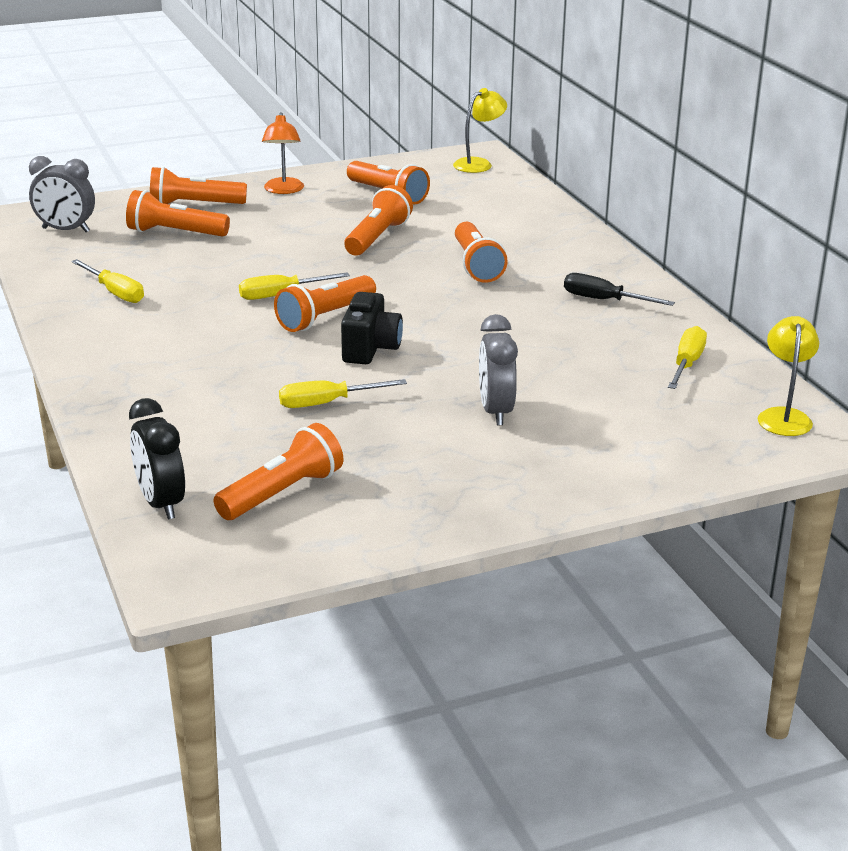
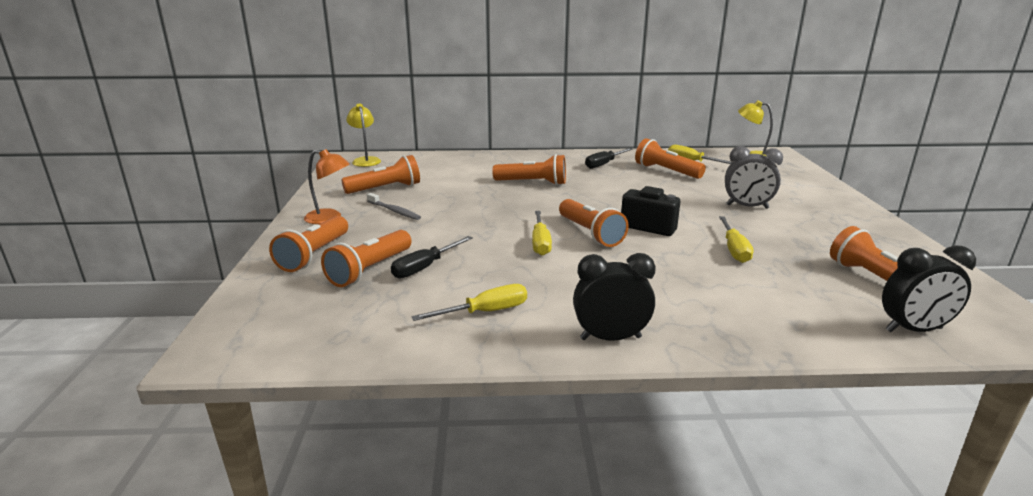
camera: 70 degrees left, 5 degrees down
grey clock [29,156,95,232] -> none
orange flashlight [344,185,413,255] -> orange flashlight moved to [635,138,706,179]
none -> grey toothbrush [367,193,421,220]
none -> black screwdriver [391,236,473,278]
none -> black clock [573,253,656,341]

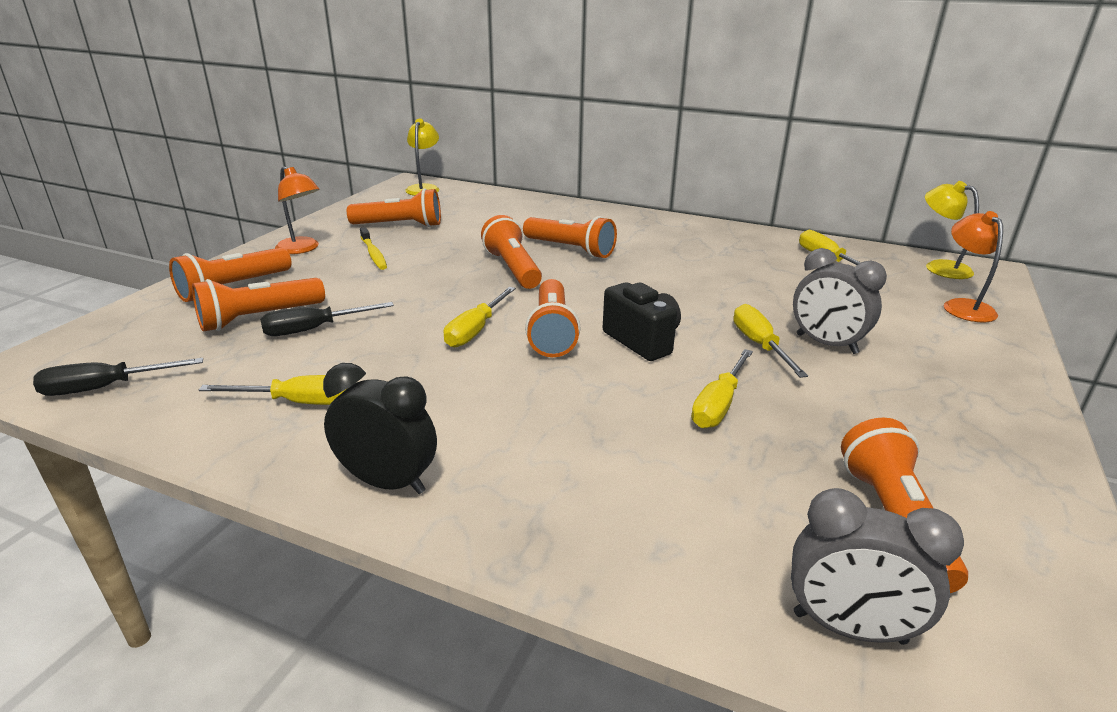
camera: 25 degrees right, 5 degrees up
grey toothbrush [367,193,421,220] -> yellow toothbrush [360,227,387,270]
black screwdriver [585,148,632,169] -> black screwdriver moved to [33,358,203,396]
orange flashlight [635,138,706,179] -> orange flashlight moved to [481,215,542,289]
black clock [882,245,976,332] -> grey clock [791,488,964,645]
none -> yellow screwdriver [733,304,808,378]
none -> orange lamp [944,211,1003,322]

